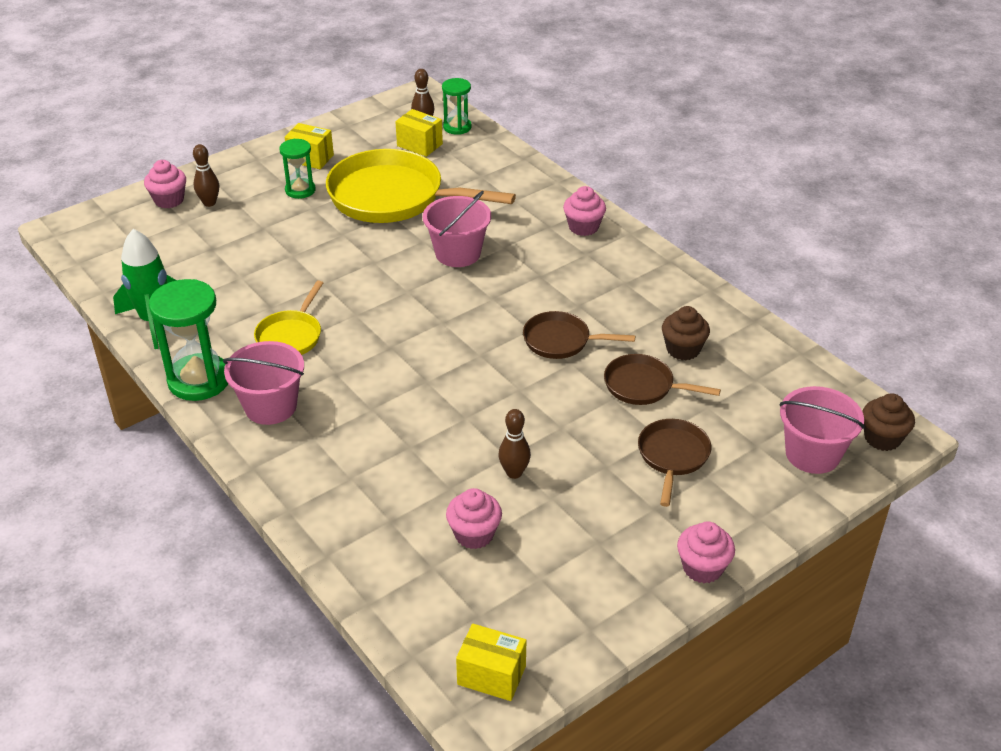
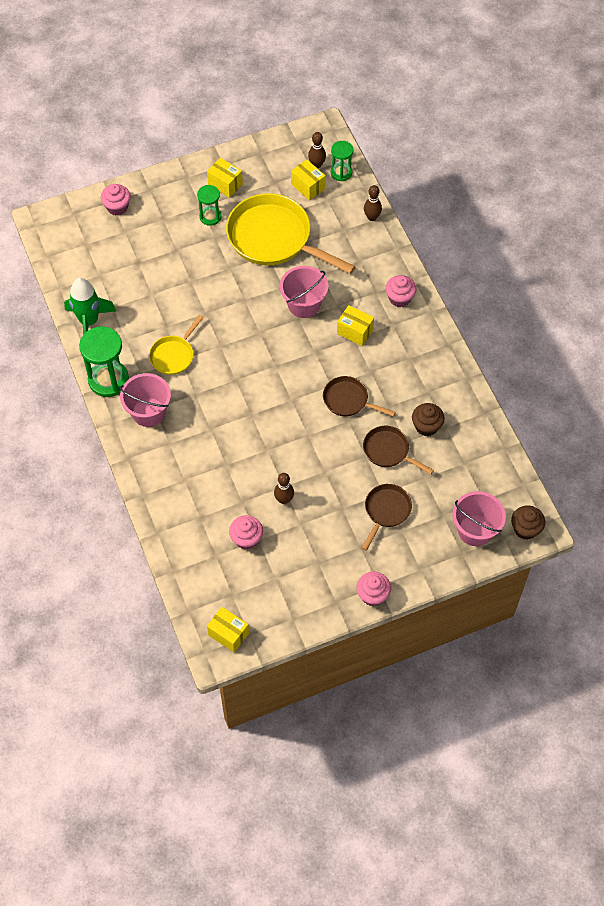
camera: 15 degrees right, 20 degrees up
brown bowling pin [193,144,219,207] -> brown bowling pin moved to [364,185,382,221]
none -> yellow box [337,305,374,346]

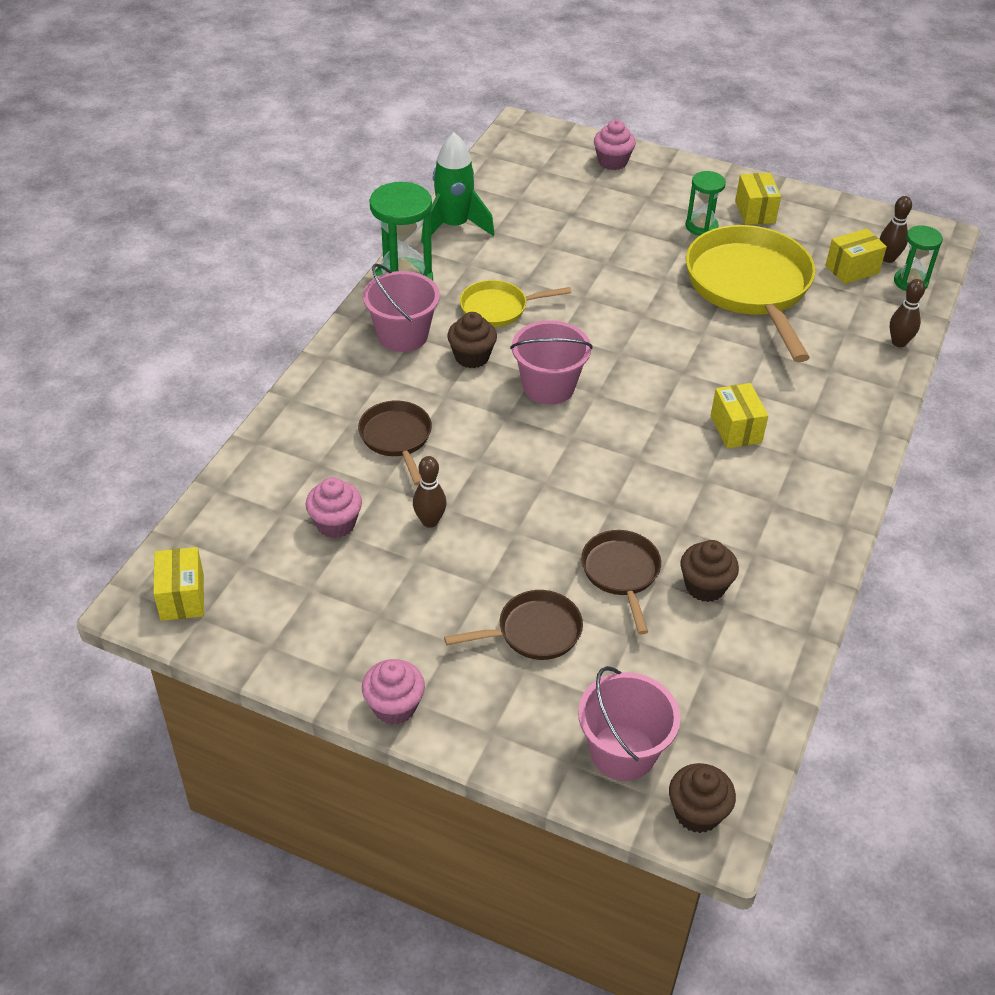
camera: 45 degrees right, 15 degrees down
pink bucket [280,266,328,318] -> pink bucket moved to [510,320,593,405]
yellow box [291,159,326,201] -> yellow box turned 60 degrees clockwise [825,228,887,284]
brown pan [323,376,396,417] -> brown pan moved to [358,401,432,485]
pink cupcake [385,275,417,307] -> none
none -> brown cupcake [447,312,497,368]

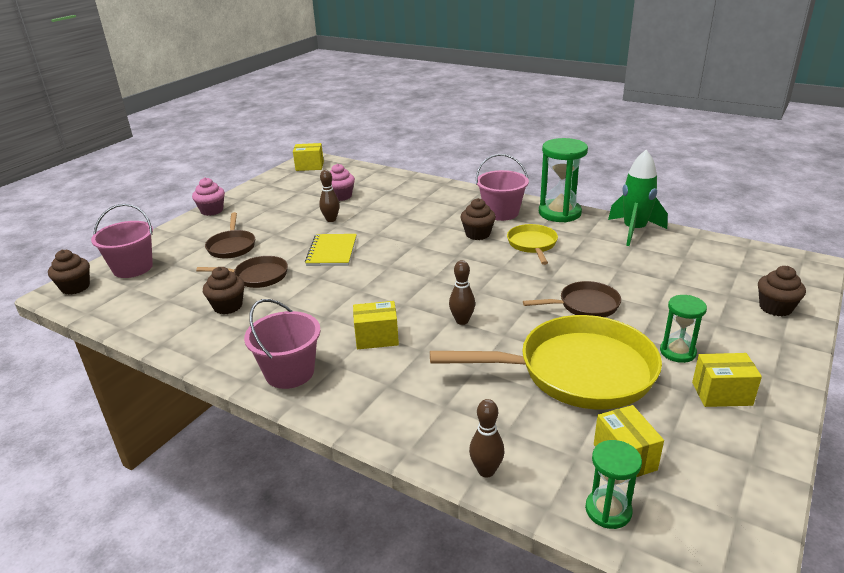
camera: 100 degrees right, 15 degrees down
brown pan [358,401,432,485] -> brown pan moved to [523,281,621,317]
pink bucket [510,320,593,405] -> pink bucket moved to [244,299,321,389]
pink cupcake [594,120,636,170] -> brown cupcake [758,266,806,317]
brown bowling pin [880,196,912,263] -> brown bowling pin moved to [449,260,475,325]
none -> yellow notebook [305,234,357,266]

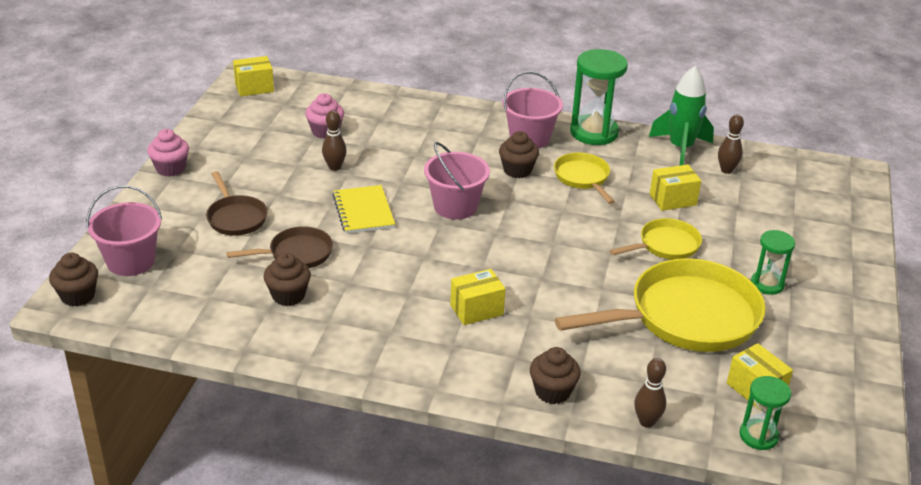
camera: 20 degrees left, 5 degrees up
pink bucket [244,299,321,389] -> pink bucket moved to [424,142,490,220]
brown bowling pin [449,260,475,325] -> brown bowling pin moved to [718,114,744,174]
brown pan [523,281,621,317] -> yellow pan [610,218,702,260]
yellow box [692,353,762,407] -> yellow box moved to [650,164,701,211]
brown cupcake [758,266,806,317] -> brown cupcake moved to [530,347,581,404]

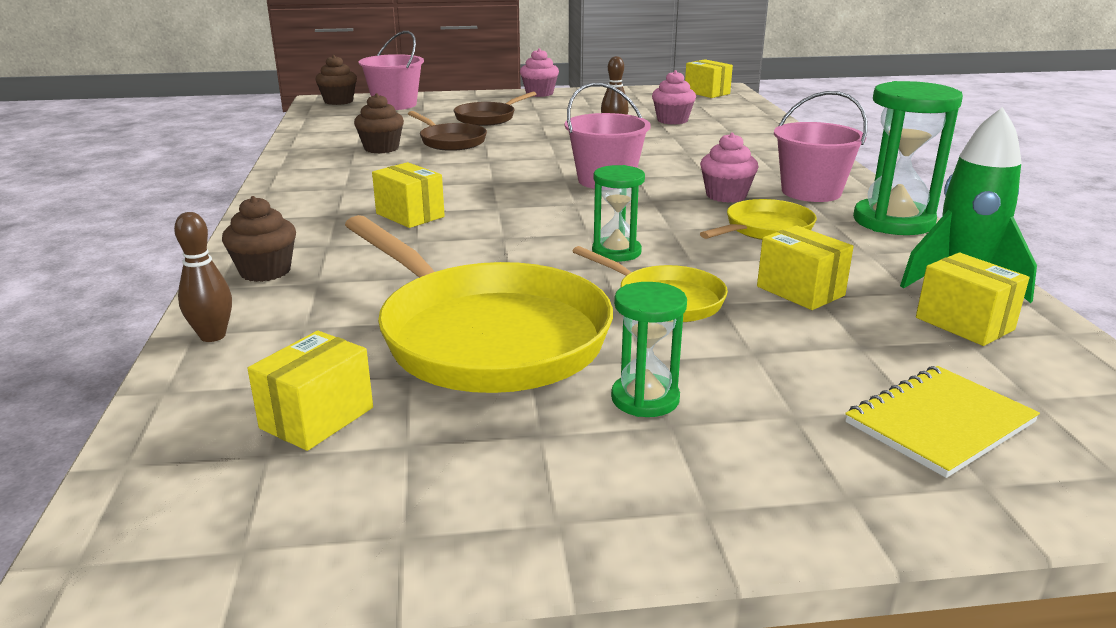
camera: 70 degrees right, 10 degrees down
yellow notebook [332,185,395,234] -> yellow notebook moved to [845,366,1040,478]
brown cupcake [499,131,539,178] -> pink cupcake [700,133,758,203]
brown bowling pin [718,114,744,174] -> yellow box [916,253,1029,346]
green hourglass [739,376,791,450] -> green hourglass moved to [592,165,645,262]

